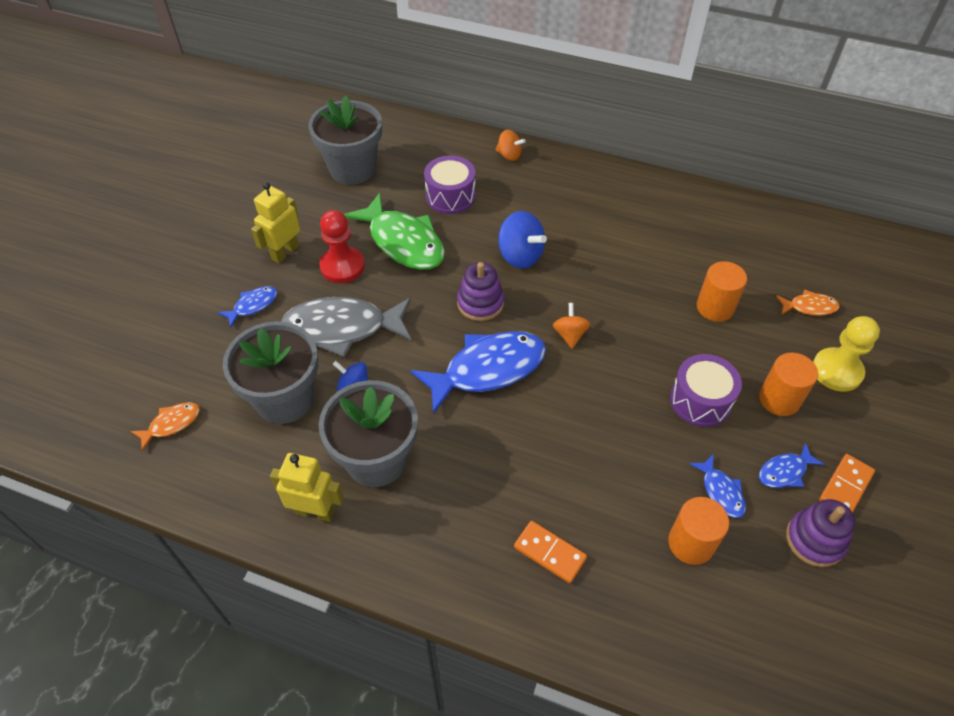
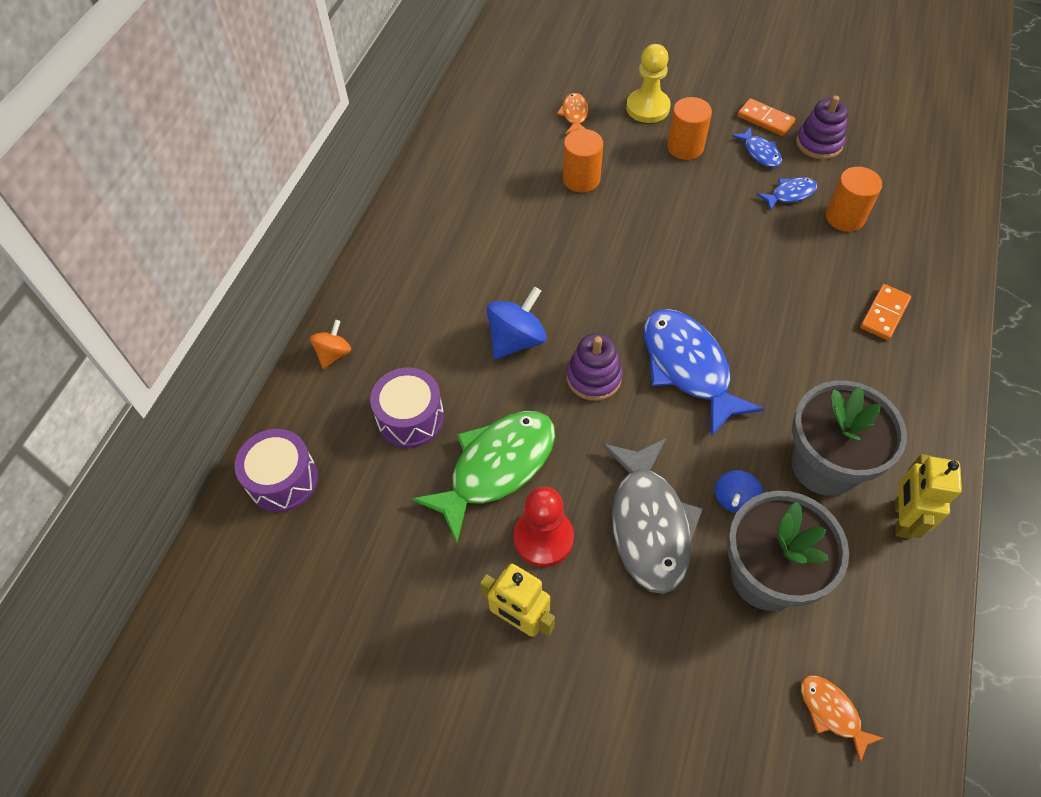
camera: 90 degrees left, 5 degrees up
blue fish [218,286,277,327] -> none
grey flower pot [308,96,382,185] -> none
orange spinning top [553,303,590,349] -> none
purple drum [670,354,742,427] -> purple drum moved to [235,429,318,512]

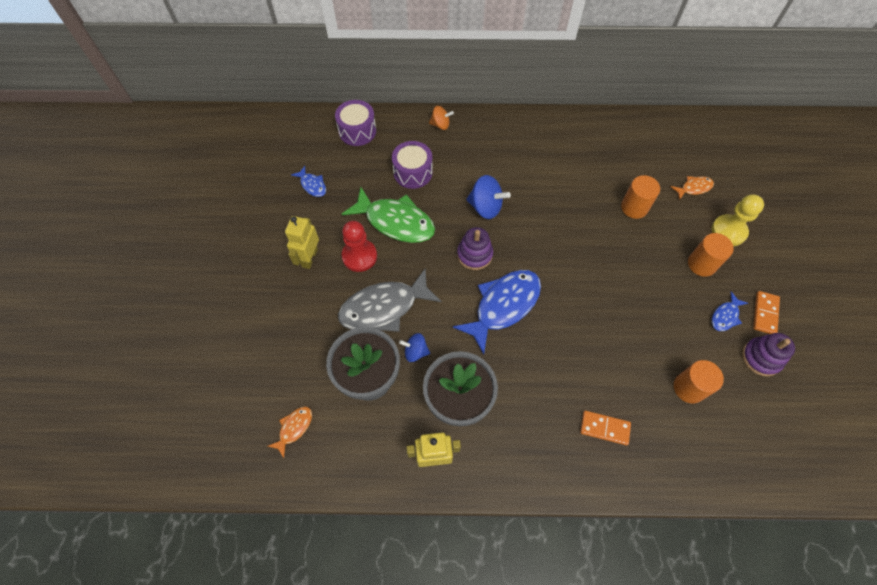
camera: 70 degrees right, 5 degrees up
blue fish [756,177,817,211] -> blue fish moved to [291,166,326,197]

